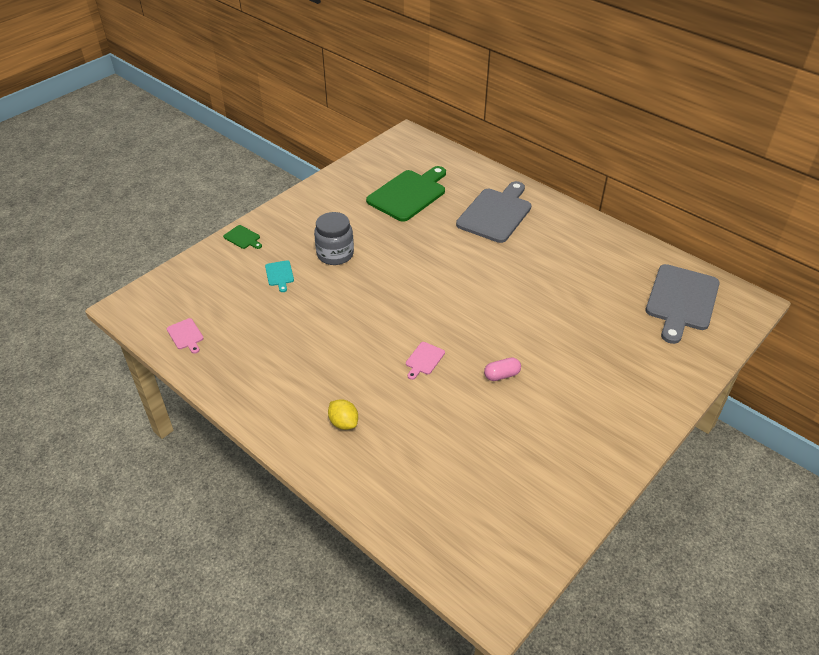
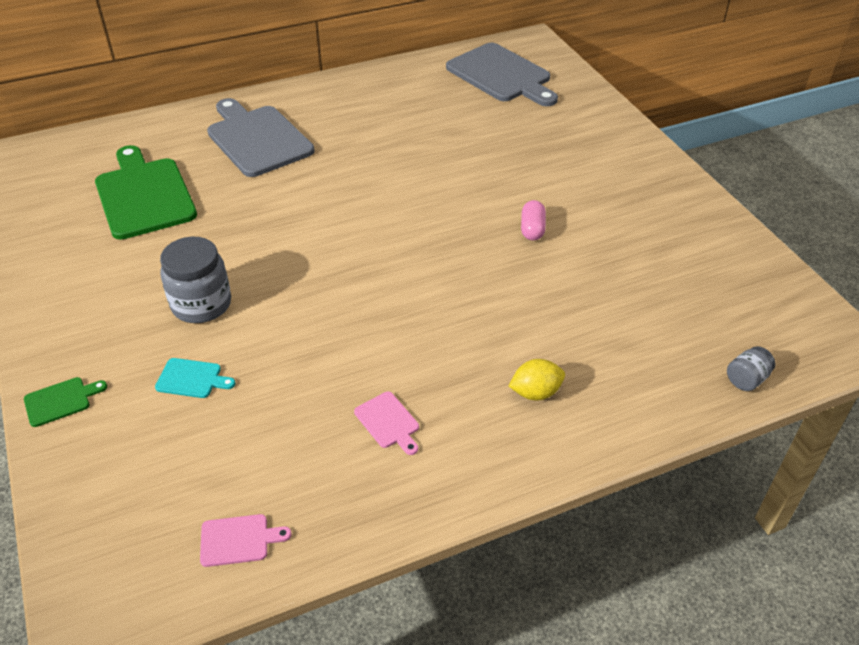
camera: 65 degrees left, 0 degrees up
pink cutting board [406,342,445,380] -> pink cutting board moved to [354,392,419,455]
none -> grey jar [727,346,775,391]

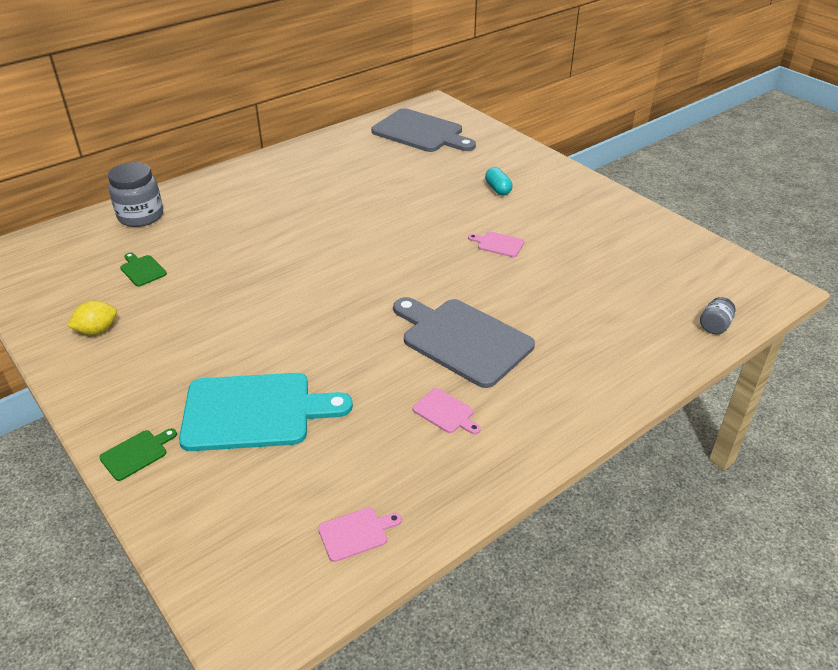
camera: 15 degrees left, 5 degrees down
green cutting board [95,145,197,240] -> green cutting board [120,253,167,286], size x0.43
turquoise cutting board [155,358,235,398] -> turquoise cutting board [179,373,353,451], size x2.34
grey jar [160,237,231,323] -> grey jar moved to [108,162,163,227]
grey cutting board [207,98,315,177] -> grey cutting board moved to [393,297,535,388]
yellow lemon [509,359,565,401] -> yellow lemon moved to [67,301,117,335]
pink capsule [521,200,546,240] -> pink cutting board [468,232,525,257]
none -> turquoise capsule [485,167,512,195]

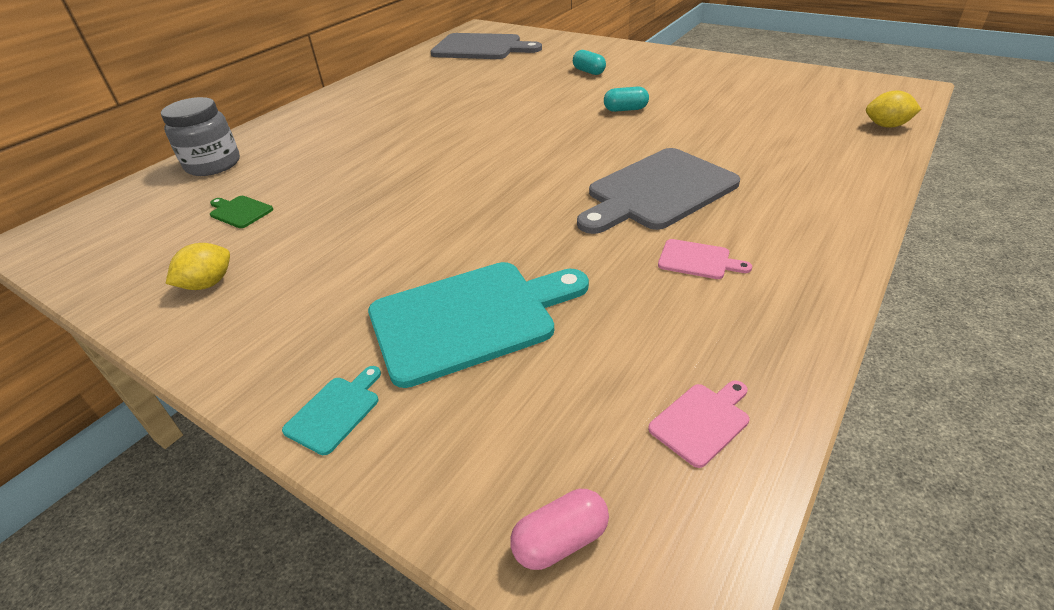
camera: 15 degrees left, 0 degrees up
green cutting board [99,428,177,481] -> turquoise cutting board [282,366,381,455]
grey cutting board [393,297,535,388] -> grey cutting board turned 60 degrees counterclockwise [577,148,740,234]
pink cutting board [468,232,525,257] -> turquoise capsule [604,87,649,112]
grey jar [700,297,736,334] -> yellow lemon [866,90,921,128]
none -> pink capsule [510,489,609,570]

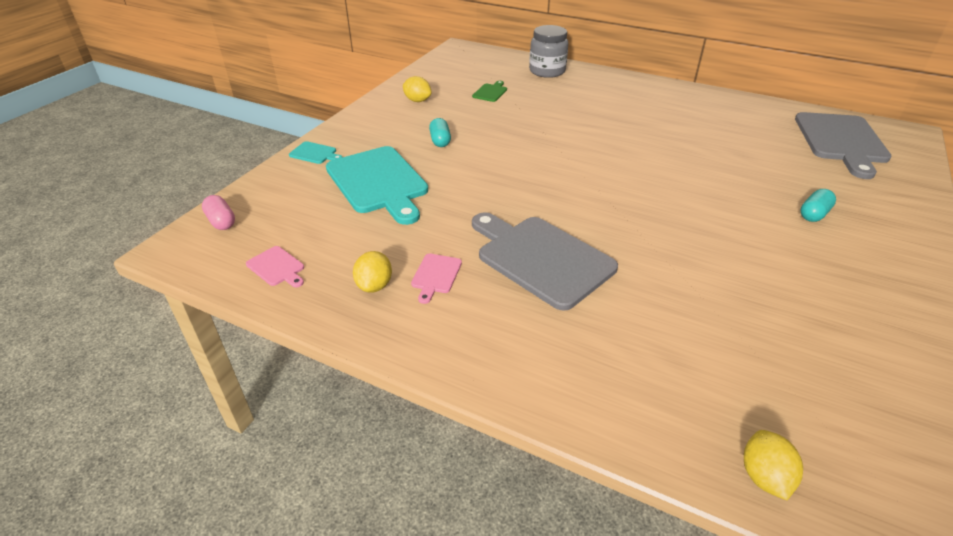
camera: 80 degrees right, 0 degrees up
turquoise capsule [604,87,649,112] -> turquoise capsule moved to [429,118,451,147]
none -> yellow lemon [353,251,392,293]

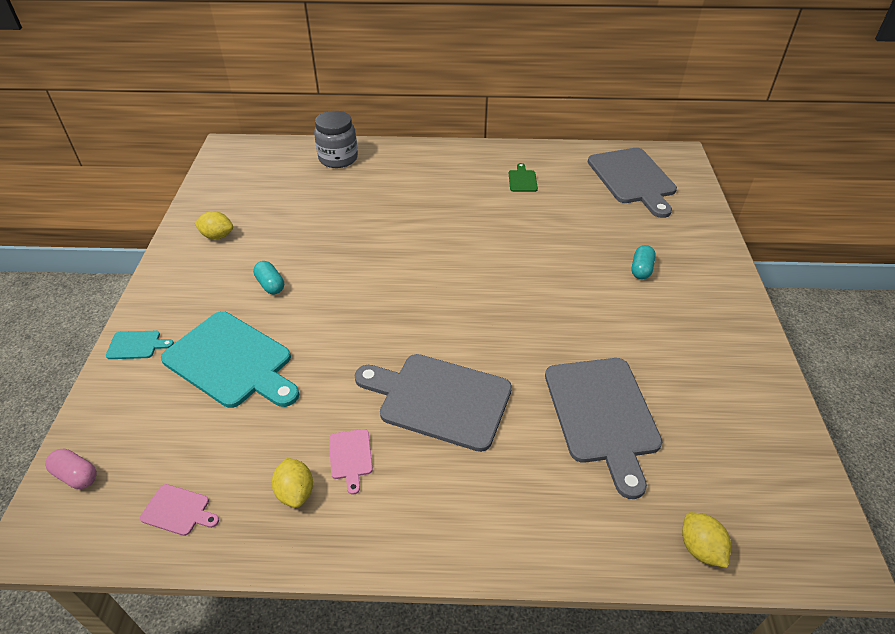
camera: 25 degrees left, 5 degrees up
green cutting board [472,81,507,102] -> green cutting board moved to [509,163,538,192]
none -> grey cutting board [545,358,662,499]

